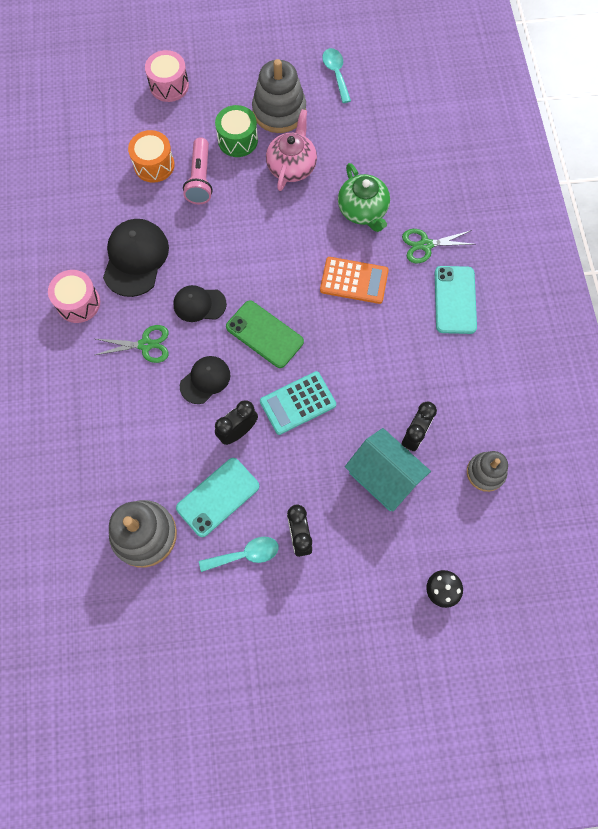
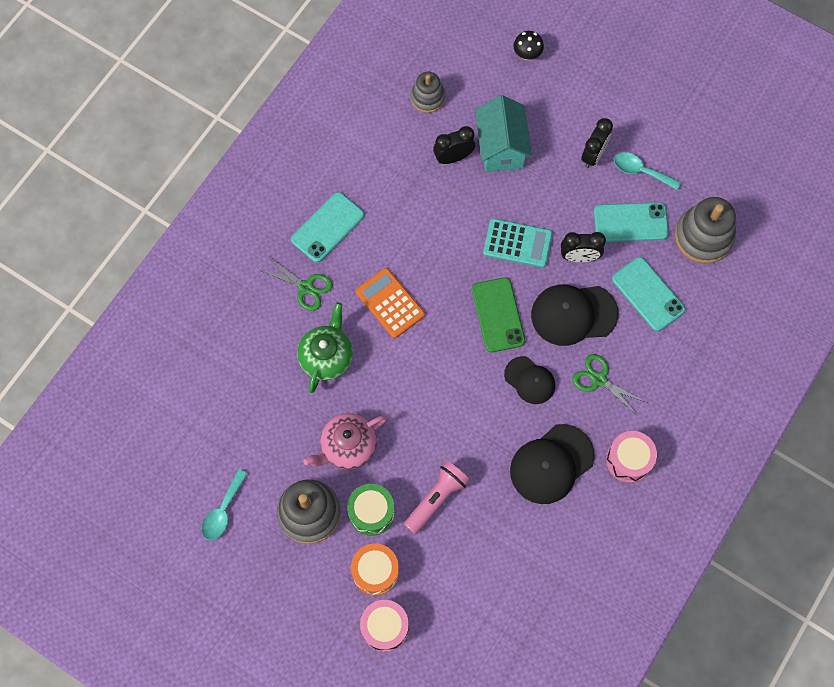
camera: 140 degrees left, 0 degrees up
orange drum [128,130,175,183] -> orange drum moved to [351,543,399,595]
black cap [180,356,230,404] -> black cap [531,284,619,346], size x1.62
none -> turquoise phone [612,257,686,331]

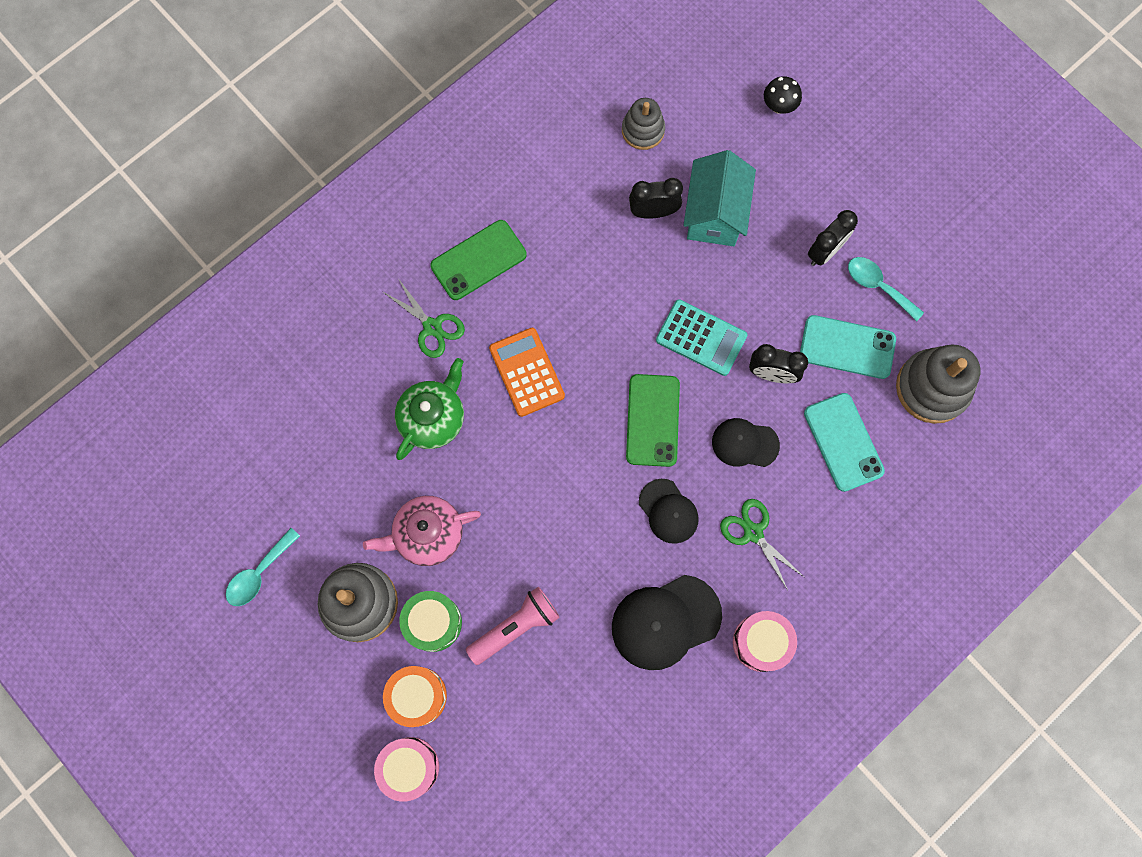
camera: 15 degrees right, 5 degrees up
turquoise phone [291,192,364,263] -> green phone [430,220,527,300]
black cap [531,284,619,346] -> black cap [712,418,780,467], size x0.62

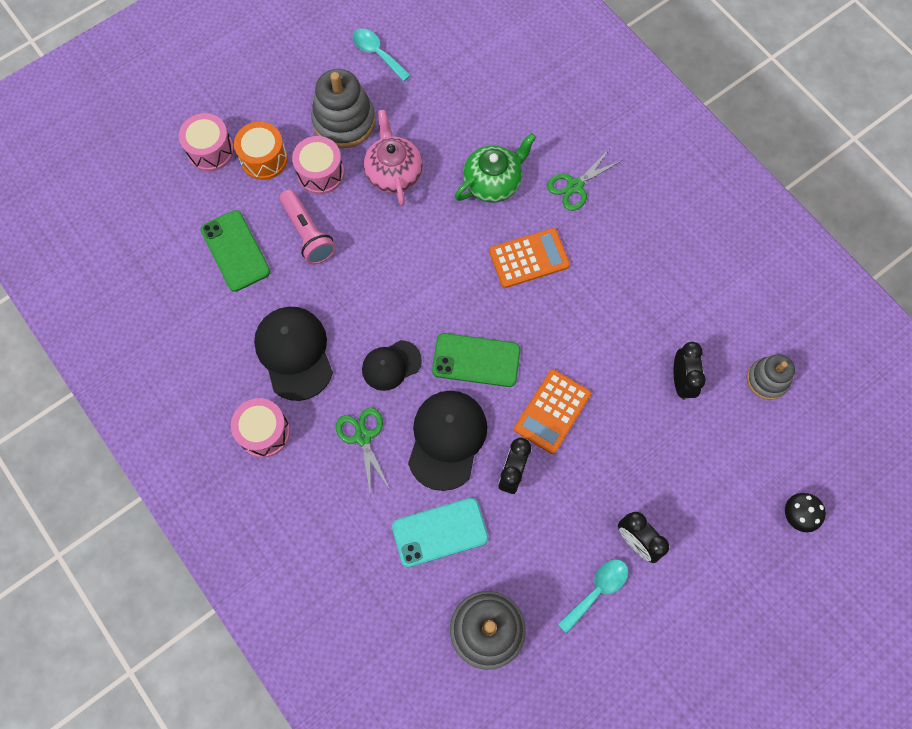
camera: 95 degrees right, 5 degrees down
green teapot [395,358,464,460] -> green teapot turned 75 degrees counterclockwise [455,133,536,203]
green drum [399,591,462,652] -> pink drum [292,136,344,194]
green phone [430,220,527,300] -> green phone moved to [200,210,271,292]
turquoise calculator [656,299,747,376] -> orange calculator [514,369,591,454]
turquoise house [683,150,756,246] -> none
black cap [712,418,780,467] -> black cap [408,391,487,491], size x1.62
green scissors [720,499,804,590] -> green scissors turned 75 degrees counterclockwise [336,407,389,491]
turquoise phone [800,315,896,379] -> none

